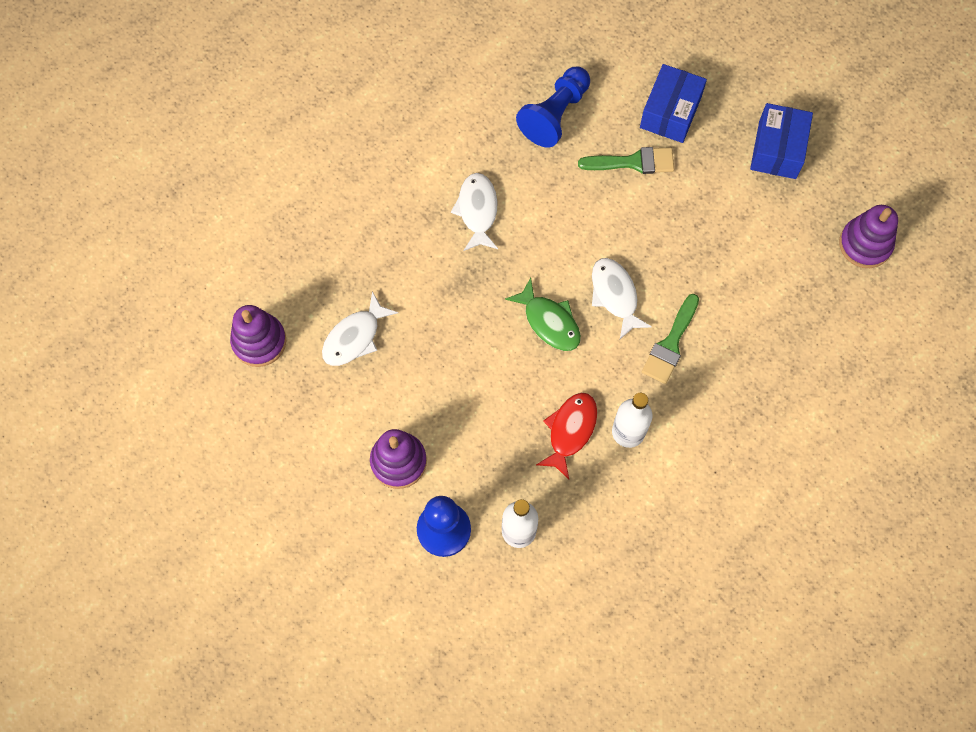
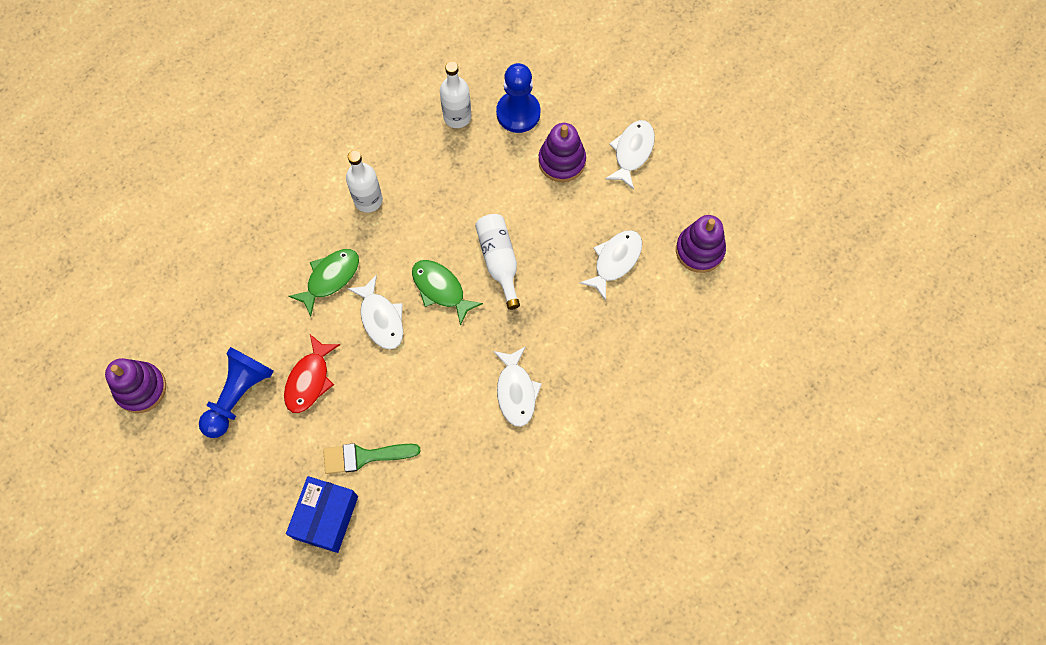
camera: 175 degrees right, 0 degrees up
blue pawn [516,67,590,148] -> blue pawn moved to [199,347,274,438]
red fish [536,393,597,479] -> red fish moved to [284,334,340,413]
green brush [642,294,699,384] -> green fish [288,249,359,317]
blue box [750,103,813,179] -> none
none -> white bottle [475,214,520,310]
none -> white fish [605,120,655,190]

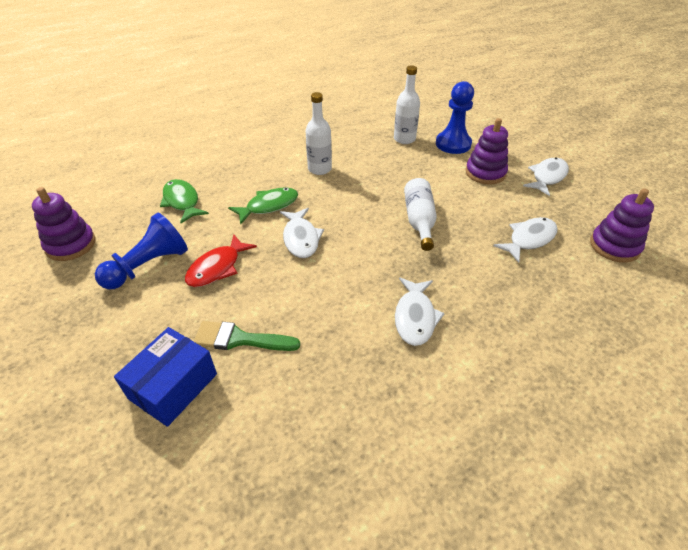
camera: 15 degrees right, 25 degrees down
green fish [412,260,483,326] -> green fish moved to [160,179,209,223]

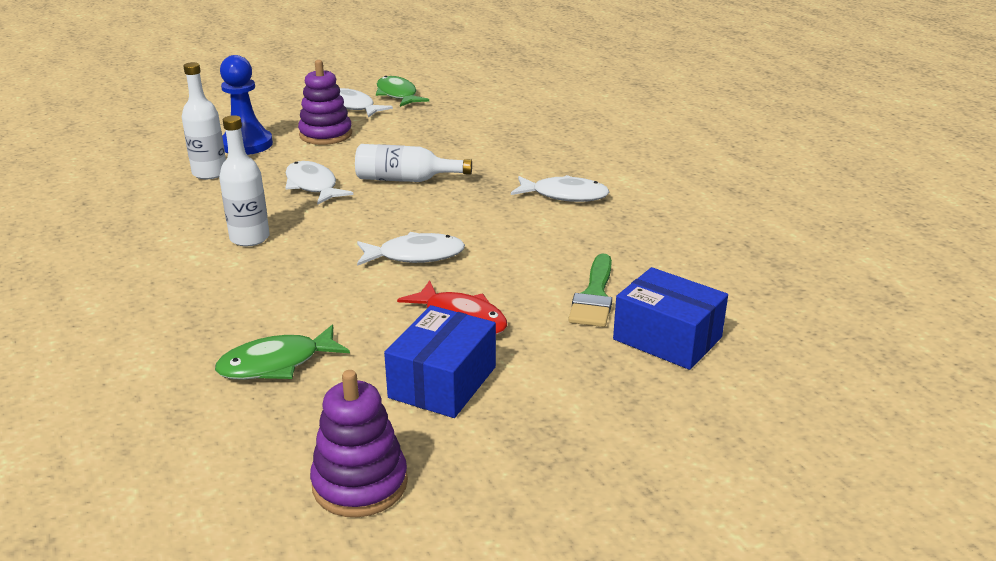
camera: 85 degrees left, 15 degrees down
blue pawn [95,213,188,289] -> blue box [384,305,496,418]
green fish [228,188,298,225] -> green fish moved to [376,76,429,107]
white fish [493,217,558,263] -> white fish moved to [285,161,353,205]
purple stacking toy [590,188,654,263] -> none

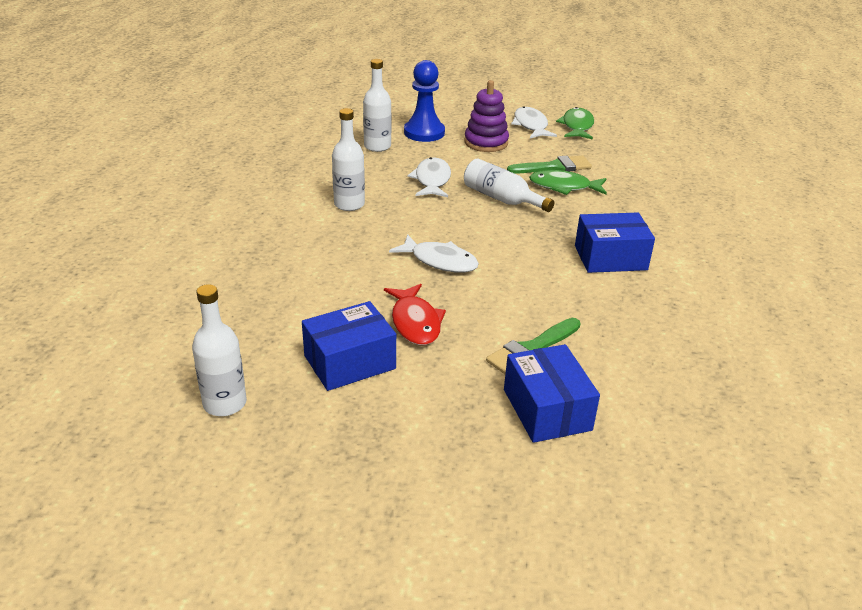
camera: 35 degrees right, 5 degrees up
green fish [215,324,350,380] -> green fish moved to [529,170,607,195]
purple stacking toy [310,370,408,517] -> white bottle [192,284,247,416]
white fish [511,175,610,202] -> blue box [575,212,655,273]
none -> green brush [507,155,592,174]

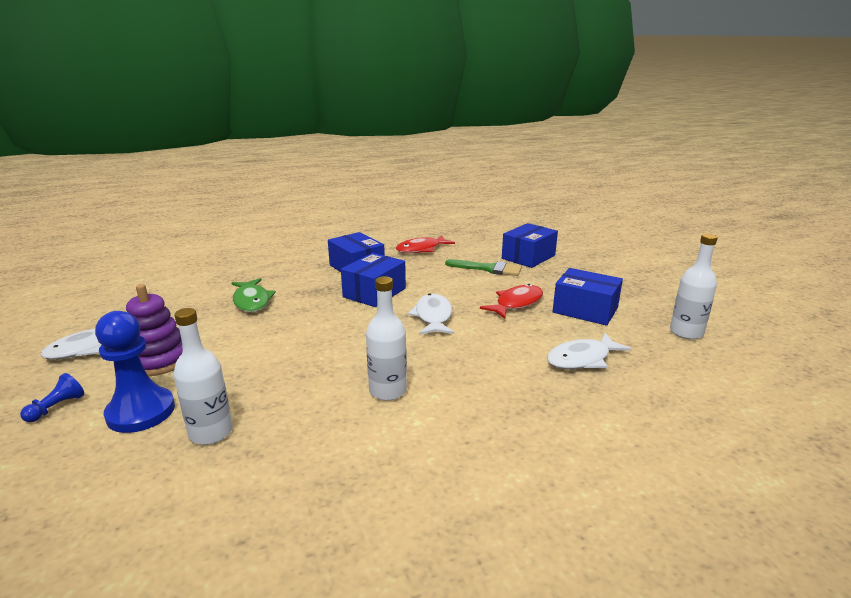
camera: 120 degrees left, 10 degrees down
white fish [408,157,451,197] -> white fish moved to [547,333,632,369]
white bottle [464,159,554,212] -> none
green brush [507,155,592,174] -> none
green fish [556,107,594,140] -> none
none -> blue pawn [20,373,84,422]
none -> blue box [341,253,406,307]
none -> red fish [396,235,455,253]

